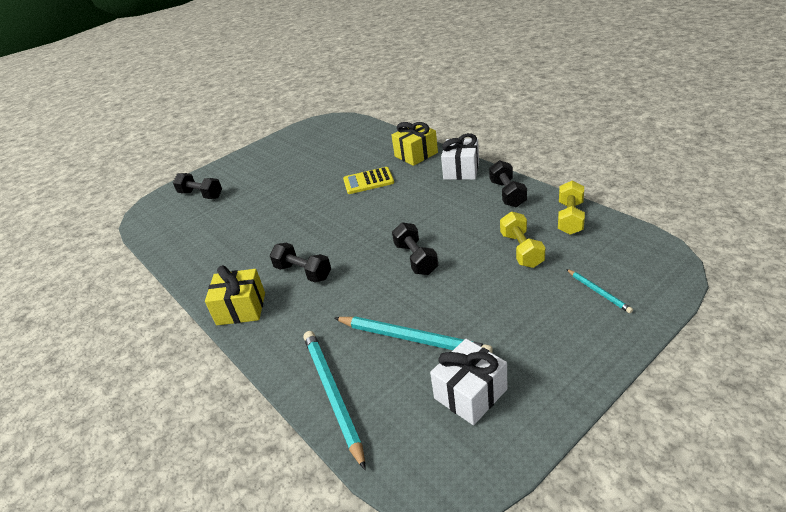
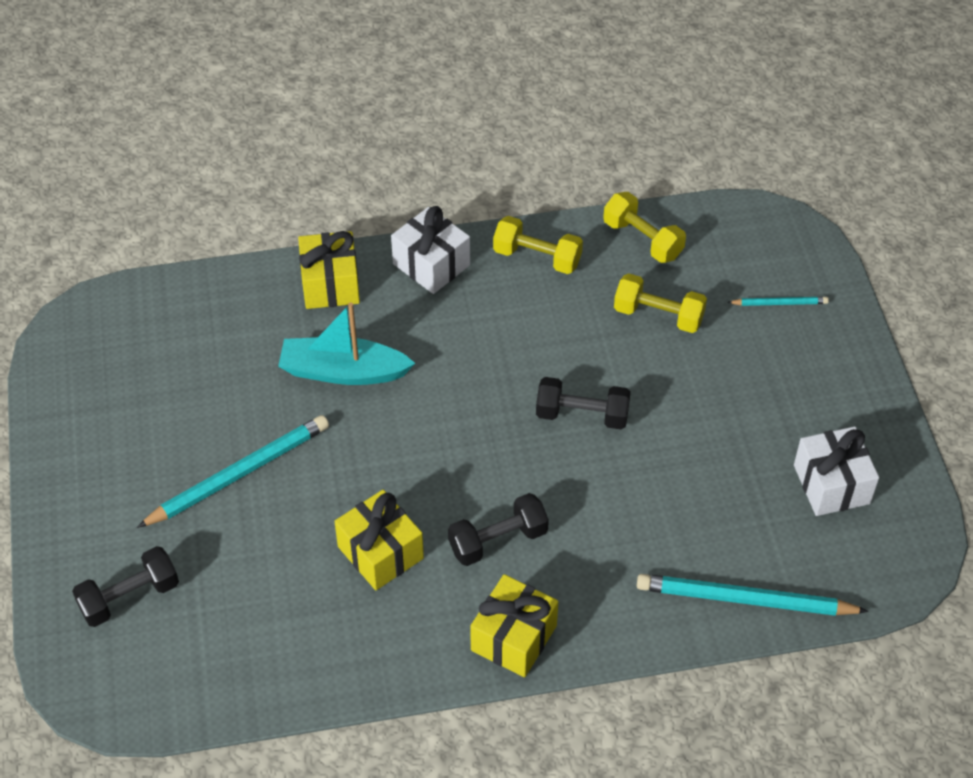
camera: 65 degrees left, 15 degrees up
turquoise pencil [334,316,493,353] -> turquoise pencil moved to [137,415,329,528]
yellow calculator [343,167,394,194] -> turquoise boat [278,302,416,385]
black dumbbell [489,160,527,207] -> yellow dumbbell [493,216,583,274]
none -> yellow gift [334,490,424,590]

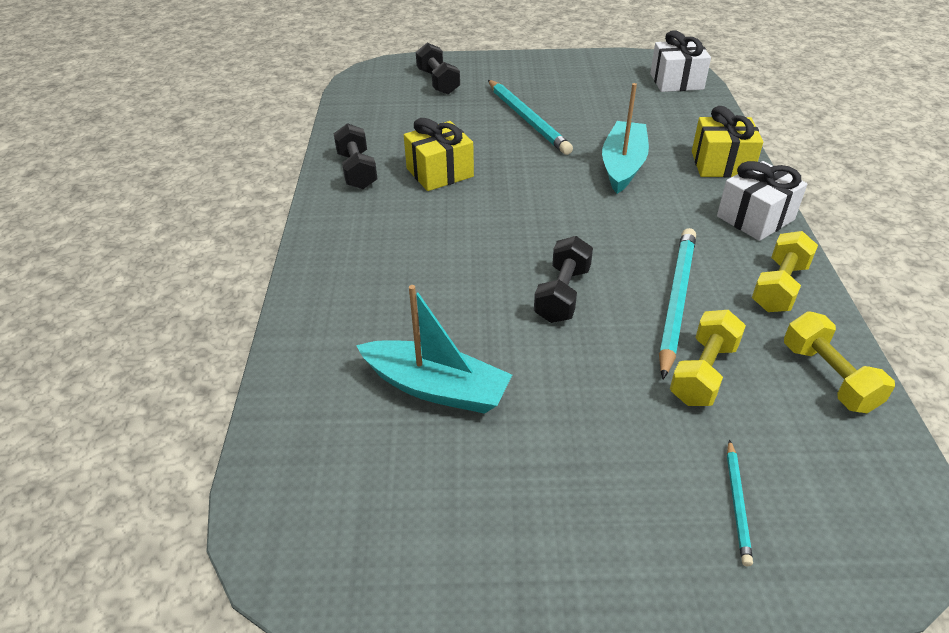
camera: 100 degrees right, 10 degrees down
black dumbbell [448,493,549,566] -> black dumbbell moved to [334,123,377,189]
yellow gift [470,574,558,678] -> none
yellow dumbbell [603,192,686,263] -> yellow dumbbell turned 75 degrees counterclockwise [784,311,895,413]
turquoise pencil [637,574,869,616] -> turquoise pencil moved to [659,228,696,379]
white gift [794,427,879,516] -> white gift moved to [650,30,711,92]
none -> turquoise boat [356,285,512,414]

